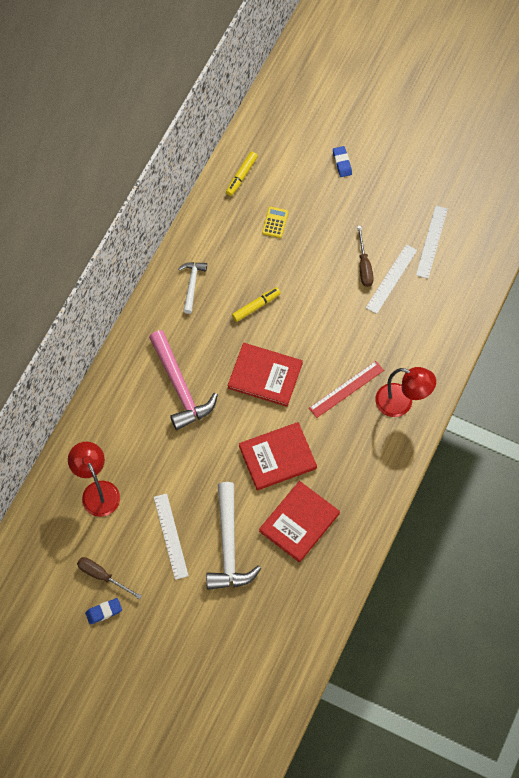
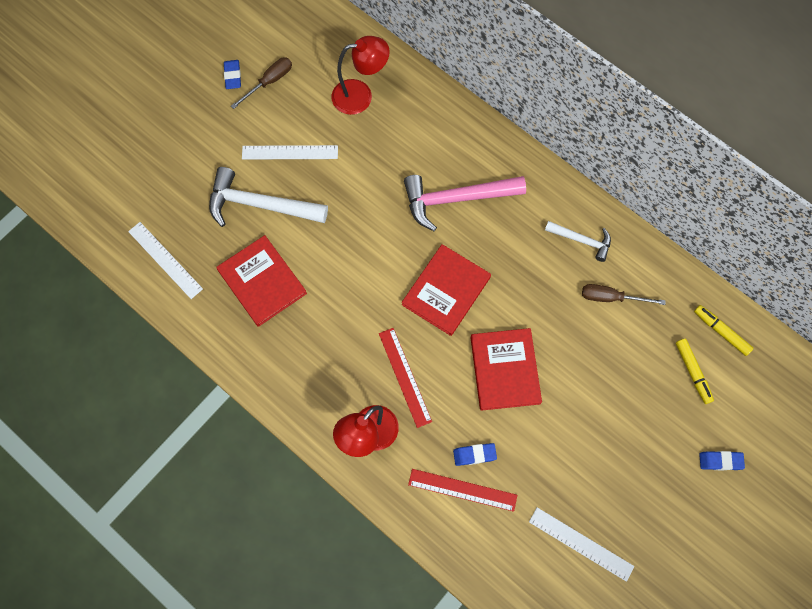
camera: 105 degrees right, 5 degrees up
yellow marker [232,287,281,322] -> yellow marker moved to [676,339,714,404]
red book [239,422,317,490] -> red book moved to [471,328,542,411]
yellow calculator [262,207,288,238] -> none
brown screwdriver [357,226,374,287] -> brown screwdriver moved to [582,284,666,305]
white ruler [366,244,417,314] -> white ruler moved to [128,222,203,299]
none -> red ruler [408,469,517,512]
none -> blue eraser [453,443,497,466]

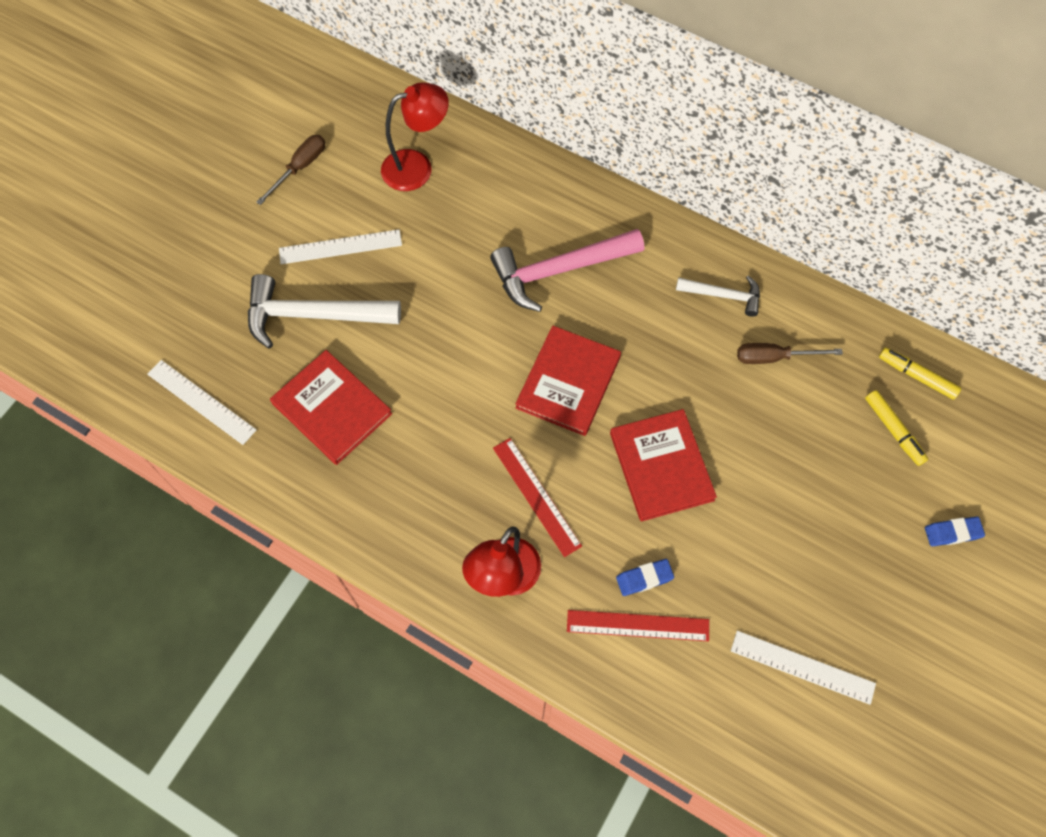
camera: 10 degrees left, 5 degrees down
blue eraser [224,60,241,89] -> none

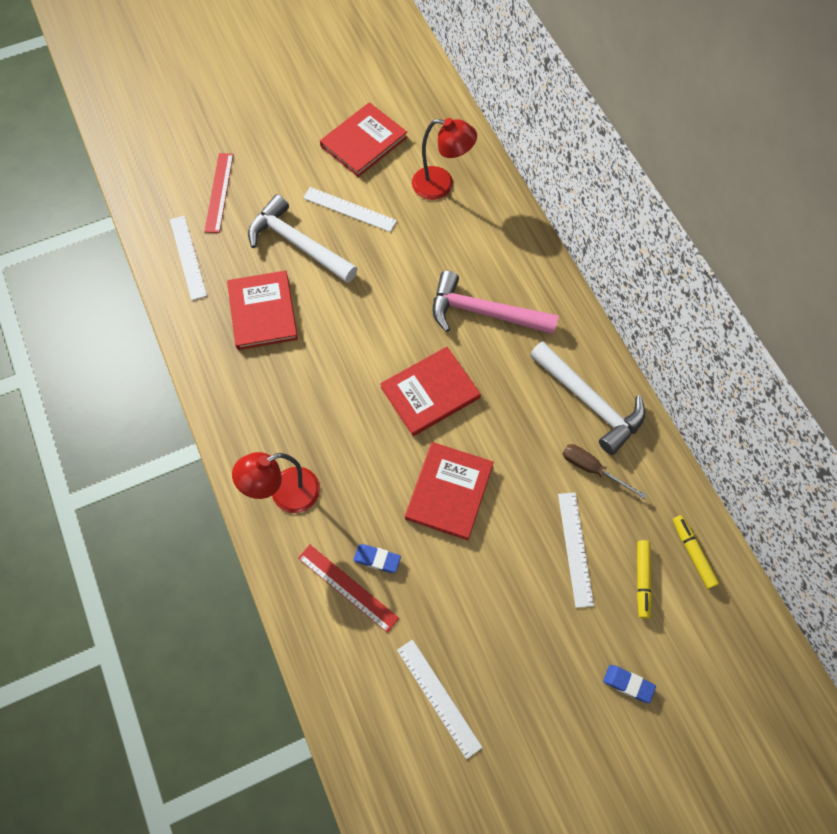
camera: 35 degrees right, 0 degrees up
brown screwdriver [256,135,325,205] -> red book [320,102,407,177]
red ruler [493,438,582,557] -> red ruler moved to [204,153,234,233]
white hammer [676,275,760,317] -> white hammer [530,341,645,455], size x1.80
none -> white ruler [558,492,594,608]

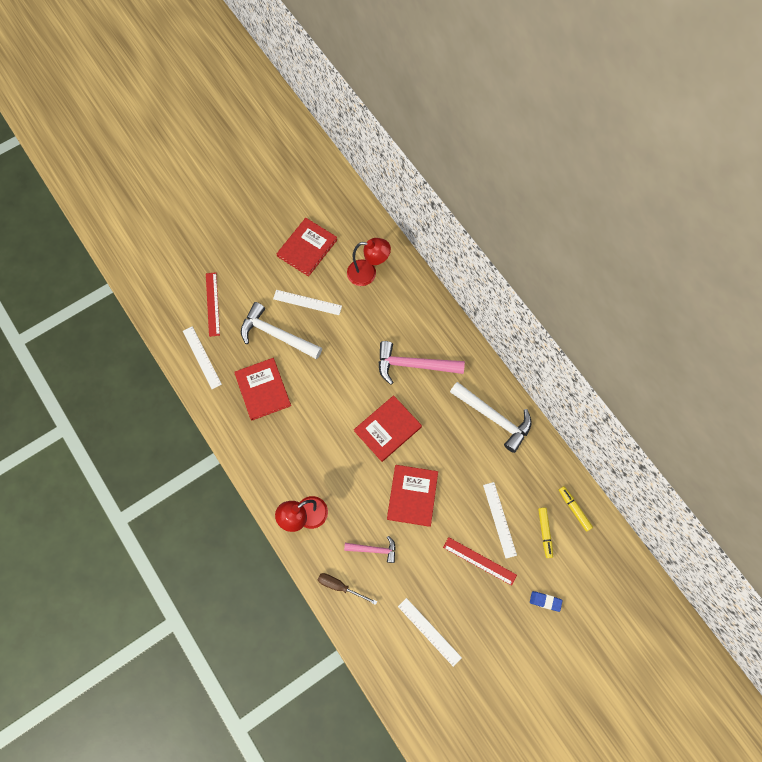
camera: 10 degrees left, 5 degrees up
red ruler [298,544,399,633] -> red ruler moved to [443,537,517,586]
blue eraser [353,544,401,573] -> pink hammer [344,536,396,563]
brown screwdriver [562,444,647,499] -> brown screwdriver moved to [318,573,377,605]

